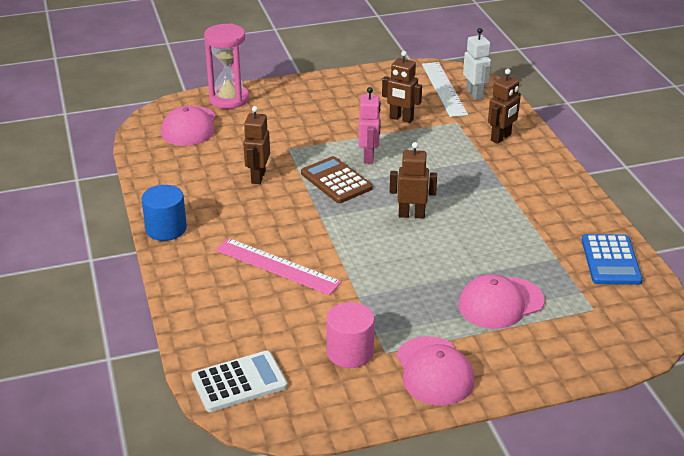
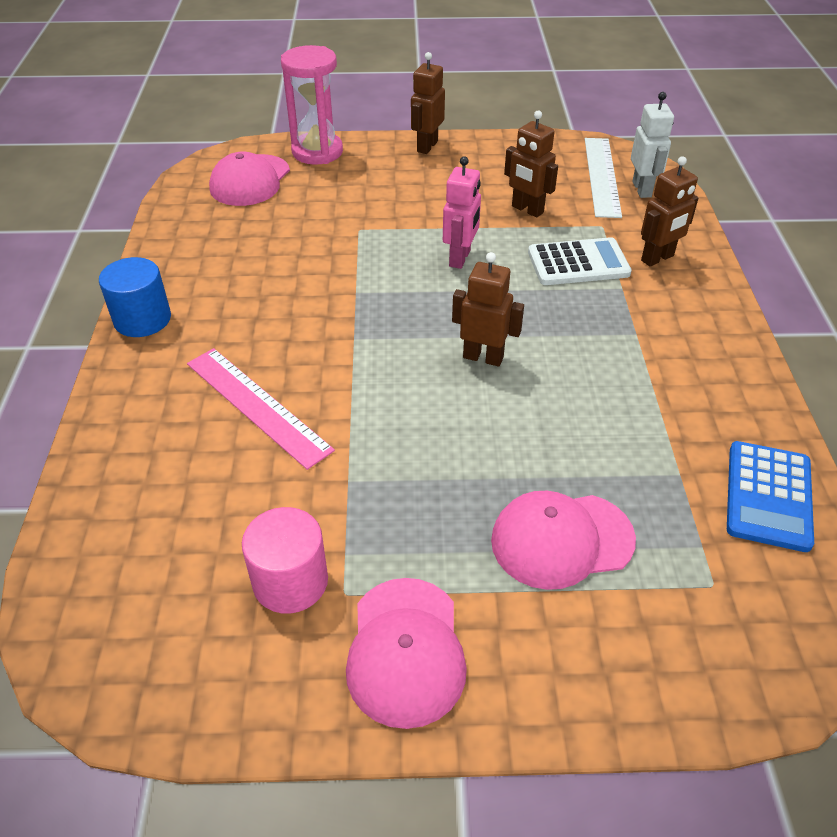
camera: 15 degrees right, 10 degrees up
white calculator [191,351,287,412] -> white calculator moved to [528,237,632,285]
brown robot [243,106,270,184] -> brown robot moved to [411,52,445,154]
brown calculator [301,156,373,203] -> none

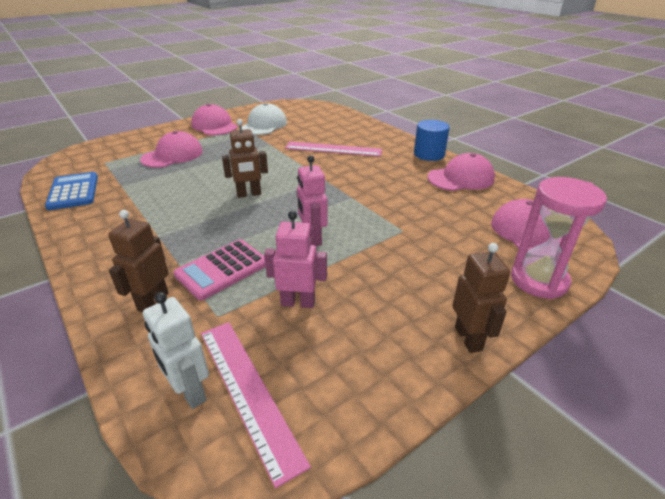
camera: 145 degrees right, 10 degrees down
pink cylinder [242,507,328,614] -> white cap [242,103,287,135]
brown robot [504,111,558,217] -> pink robot [264,211,327,308]
white calculator [528,237,632,285] -> pink calculator [174,239,266,300]
white ruler [585,138,622,218] -> pink ruler [201,322,311,488]
none -> pink cap [428,153,495,191]

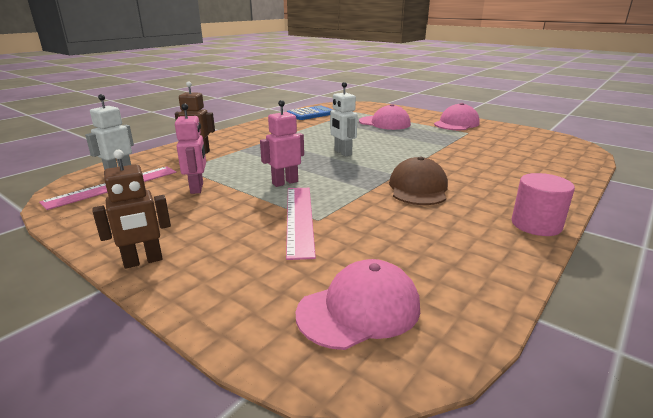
camera: 75 degrees right, 10 degrees down
pink calculator [174,239,266,300] -> none
brown robot [222,119,268,198] -> white robot [330,82,358,156]
white cap [242,103,287,135] -> none
pink ruler [285,142,382,156] -> pink ruler moved to [286,188,316,260]
blue cylinder [414,120,450,161] -> pink cylinder [511,173,575,236]
pink cap [428,153,495,191] -> none
pink hourglass [511,177,607,299] -> none
none -> brown cap [389,157,448,205]

